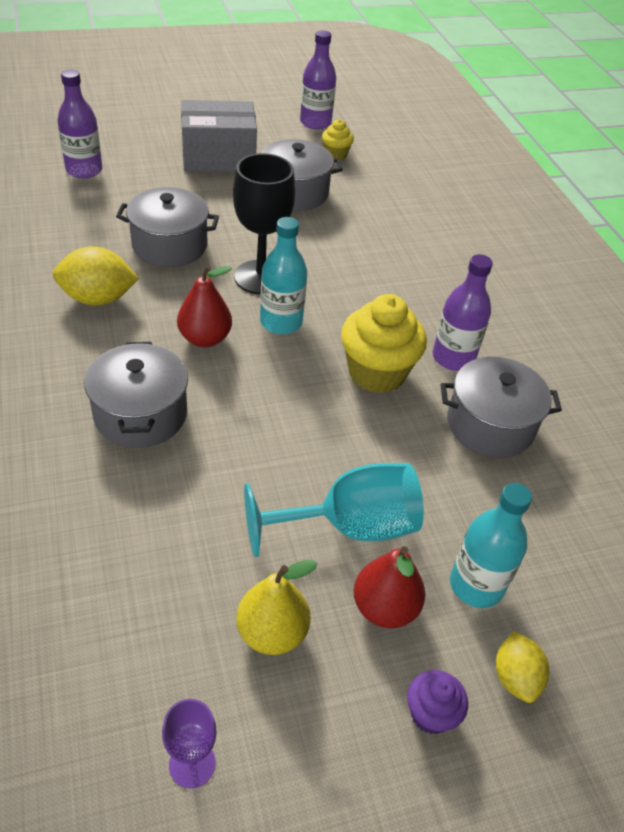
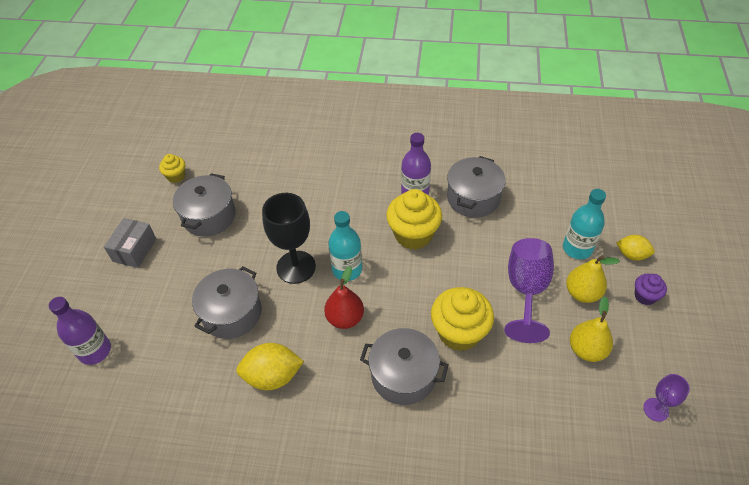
camera: 60 degrees left, 5 degrees up
yellow lemon [53,246,139,305] -> yellow lemon turned 60 degrees clockwise [236,343,304,390]
grey box [181,100,257,172] -> grey box [104,218,156,268], size x0.63
turquoise goblet [244,463,424,557] -> purple goblet [504,238,554,343]
purple bottle [300,30,336,130] -> none
red pear [353,546,425,628] -> yellow pear [566,255,620,303]
none -> yellow cupcake [431,287,494,351]

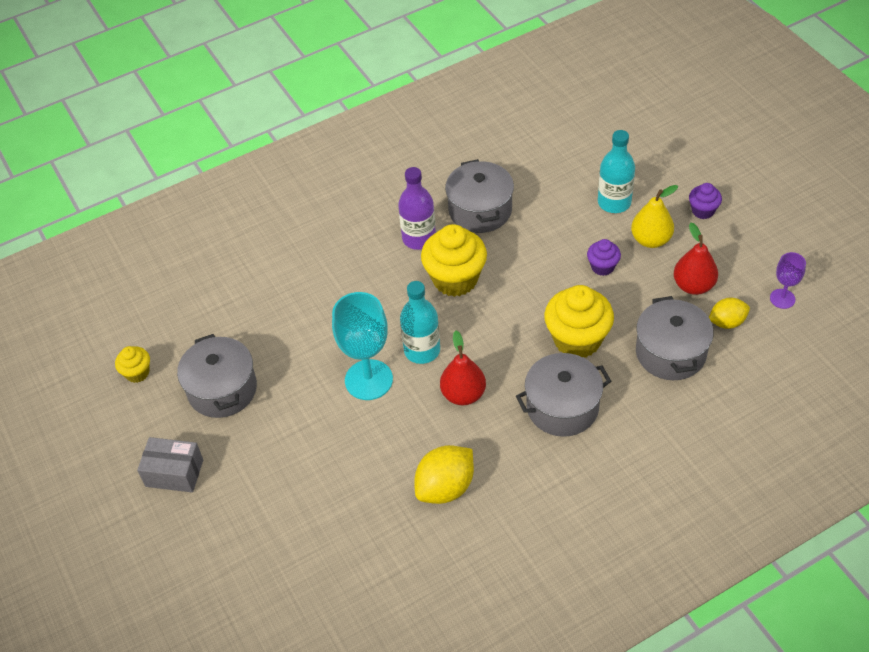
camera: 35 degrees left, 0 degrees up
purple bottle [49,297,111,365] -> none
grey box [104,218,156,268] -> grey box turned 60 degrees counterclockwise [137,437,203,492]
grey pot [192,266,262,339] -> grey pot moved to [636,296,714,380]
black goblet [262,193,316,284] -> turquoise goblet [332,292,393,400]
purple goblet [504,238,554,343] -> purple cupcake [587,239,621,276]
yellow pear [570,297,613,362] -> red pear [674,223,718,295]
yellow lemon [616,235,655,261] -> yellow lemon moved to [709,298,750,329]

